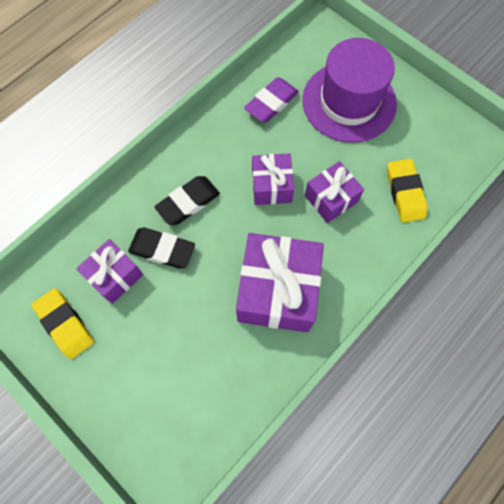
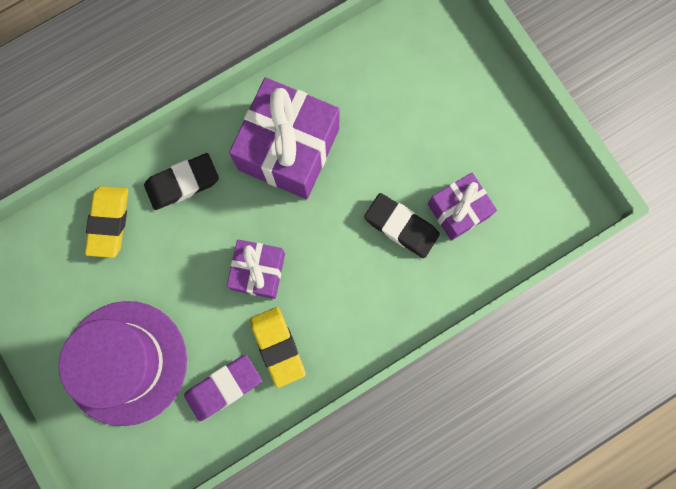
camera: 165 degrees left, 10 degrees up
yellow eraser [32,288,94,359] -> yellow eraser moved to [250,307,305,388]
black eraser [155,176,220,225] -> black eraser moved to [144,153,219,210]
purple gift [305,161,364,223] -> none

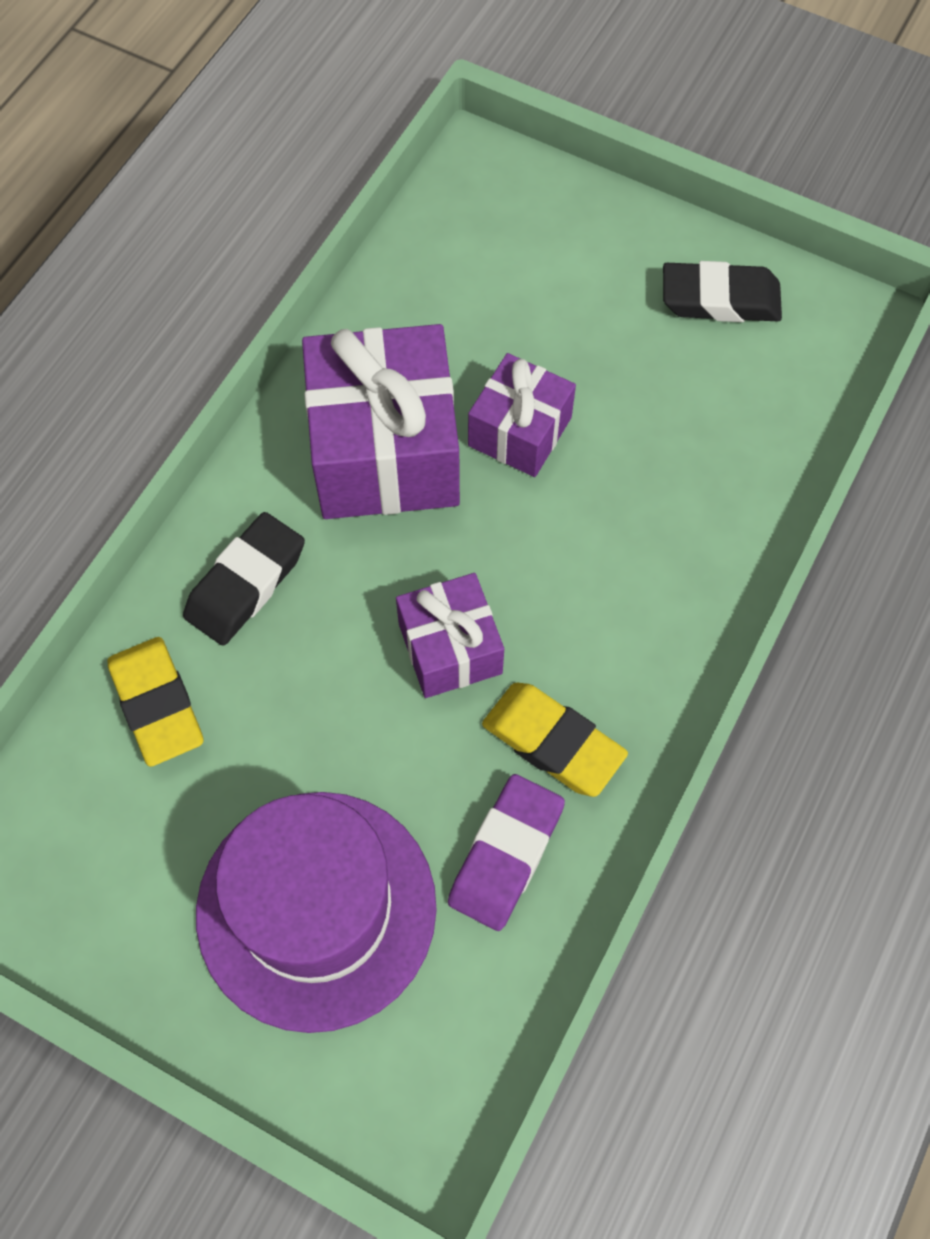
camera: 30 degrees left, 15 degrees down
black eraser [364,193,440,258] -> black eraser moved to [663,261,782,322]
purple gift [428,172,497,241] -> purple gift moved to [468,353,576,477]

